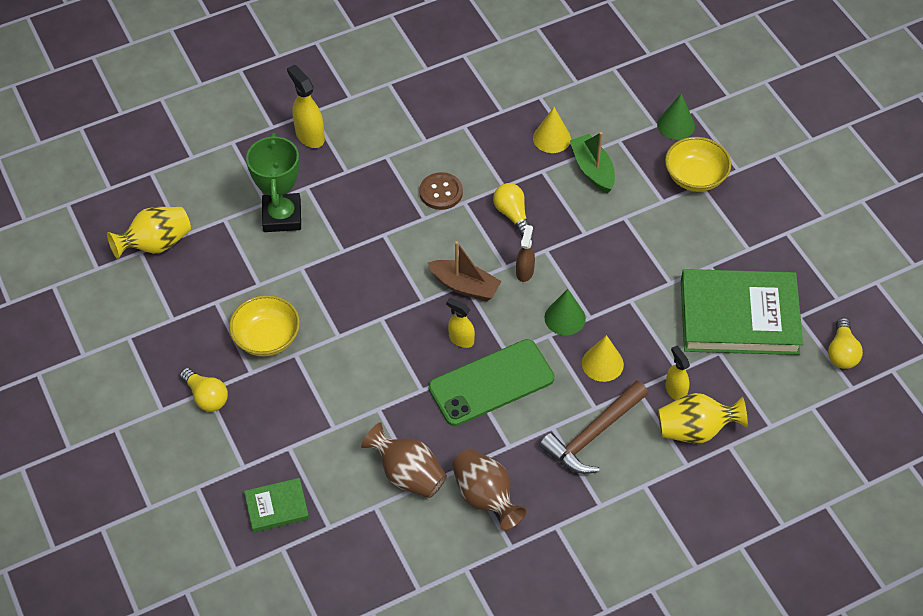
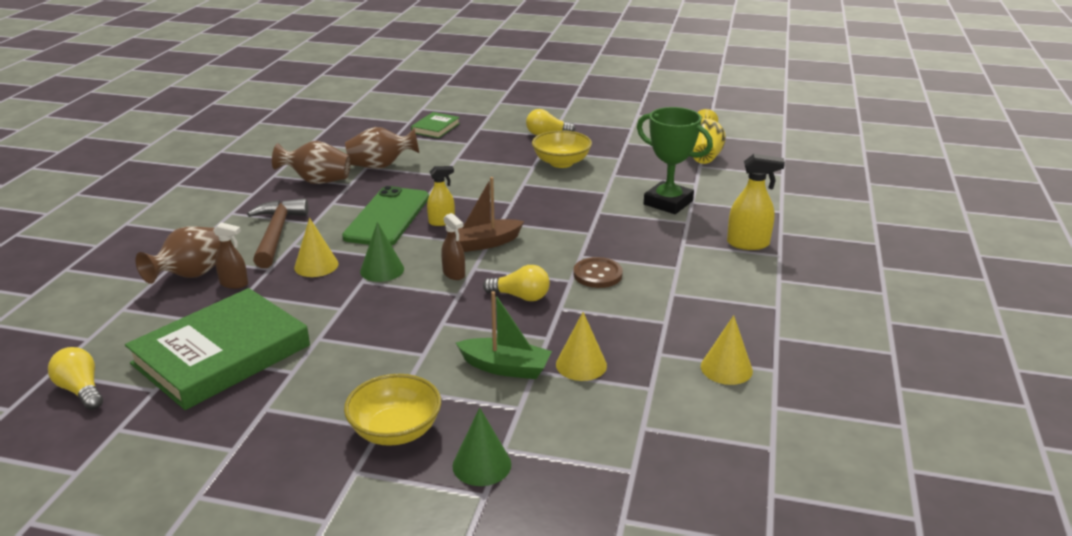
camera: 130 degrees right, 25 degrees down
yellow vase [658,393,748,443] -> brown vase [135,226,220,284]
yellow spray bottle [665,346,690,400] -> brown spray bottle [213,222,248,289]
none -> yellow cone [701,315,753,385]

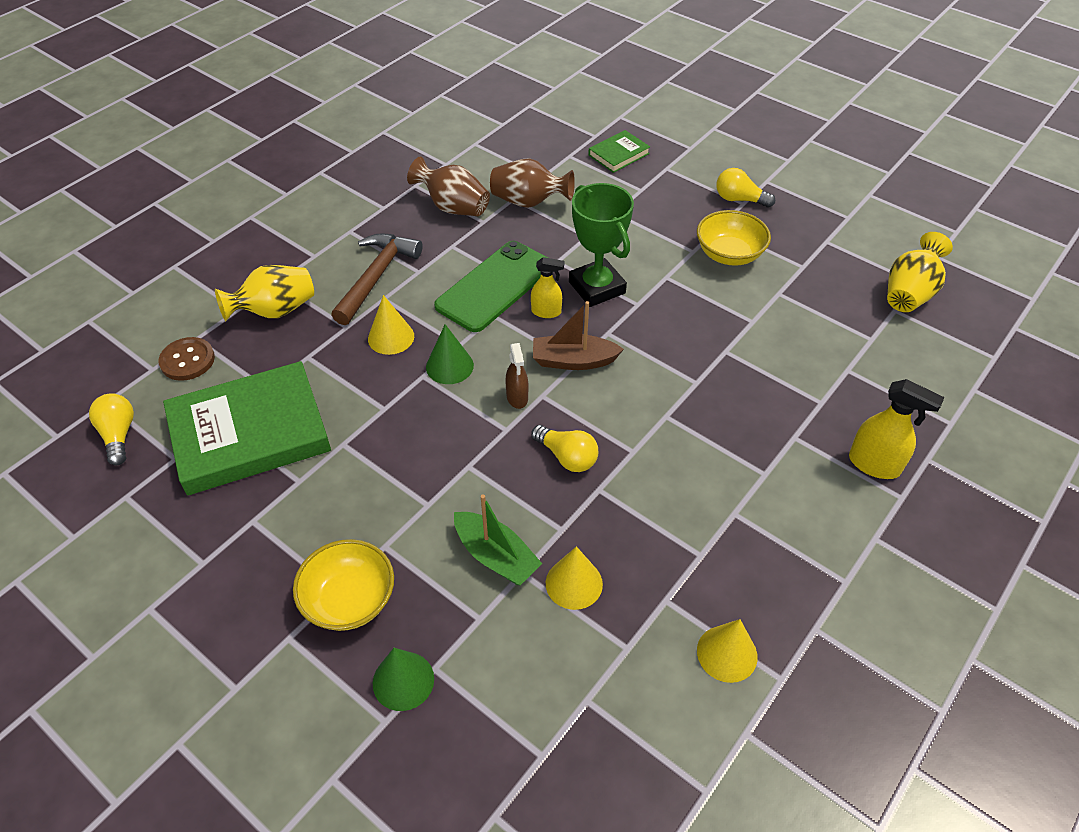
camera: 25 degrees right, 20 degrees up
brown vase [135,226,220,284] -> yellow vase [215,265,314,321]
brown spray bottle [213,222,248,289] -> none
brown button [573,257,623,288] -> brown button moved to [158,337,215,381]
green trophy [637,107,713,214] -> green trophy moved to [569,183,634,307]

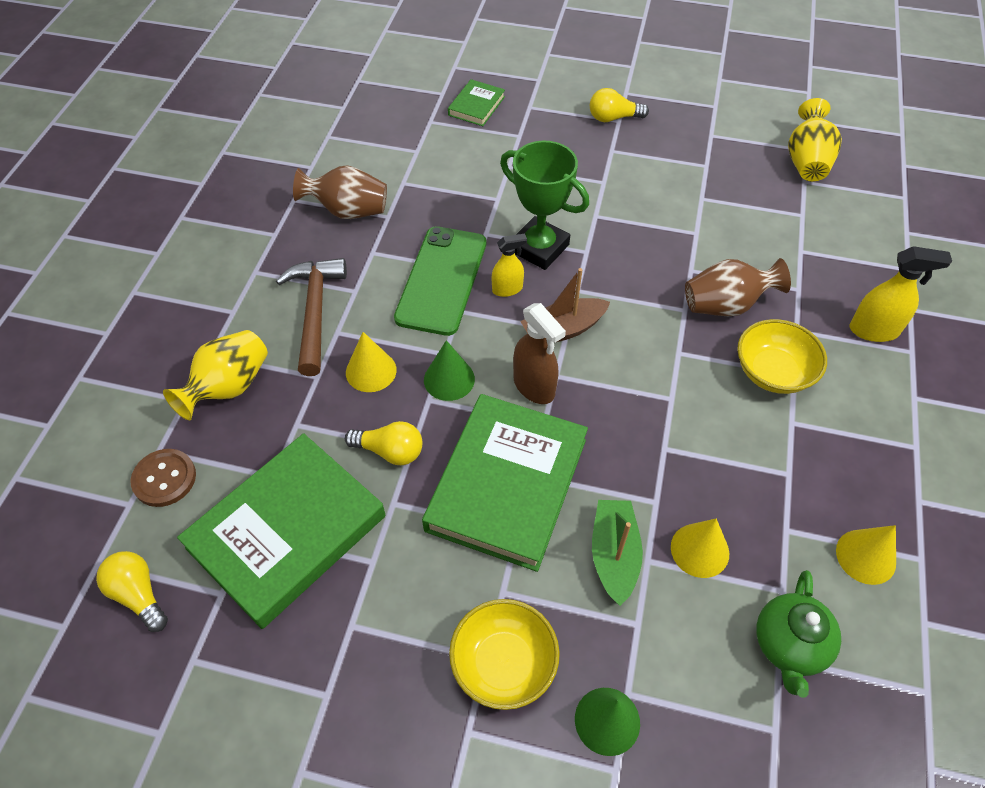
camera: 25 degrees left, 5 degrees up
green boat [454,494,542,585] -> green boat turned 105 degrees counterclockwise [592,500,643,606]
brown vase [490,158,575,208] -> brown vase moved to [685,258,791,316]
brown spray bottle [505,343,529,409] -> brown spray bottle [513,303,566,404], size x1.52
yellow light bulb [531,425,598,472] -> yellow light bulb moved to [345,421,422,465]
yellow bowl [697,210,771,266] -> yellow bowl moved to [737,319,827,394]
none -> green book [422,394,588,572]
none -> green teapot [756,570,841,698]

